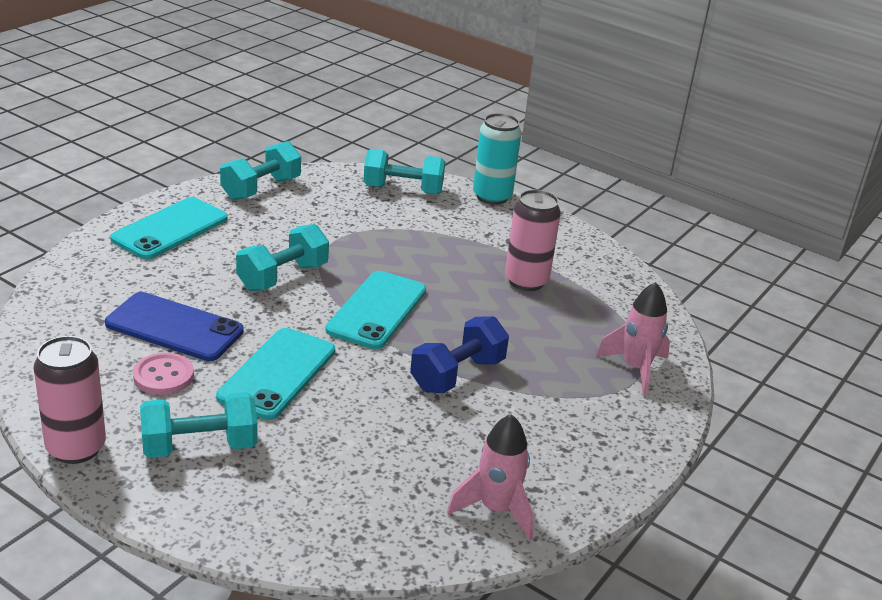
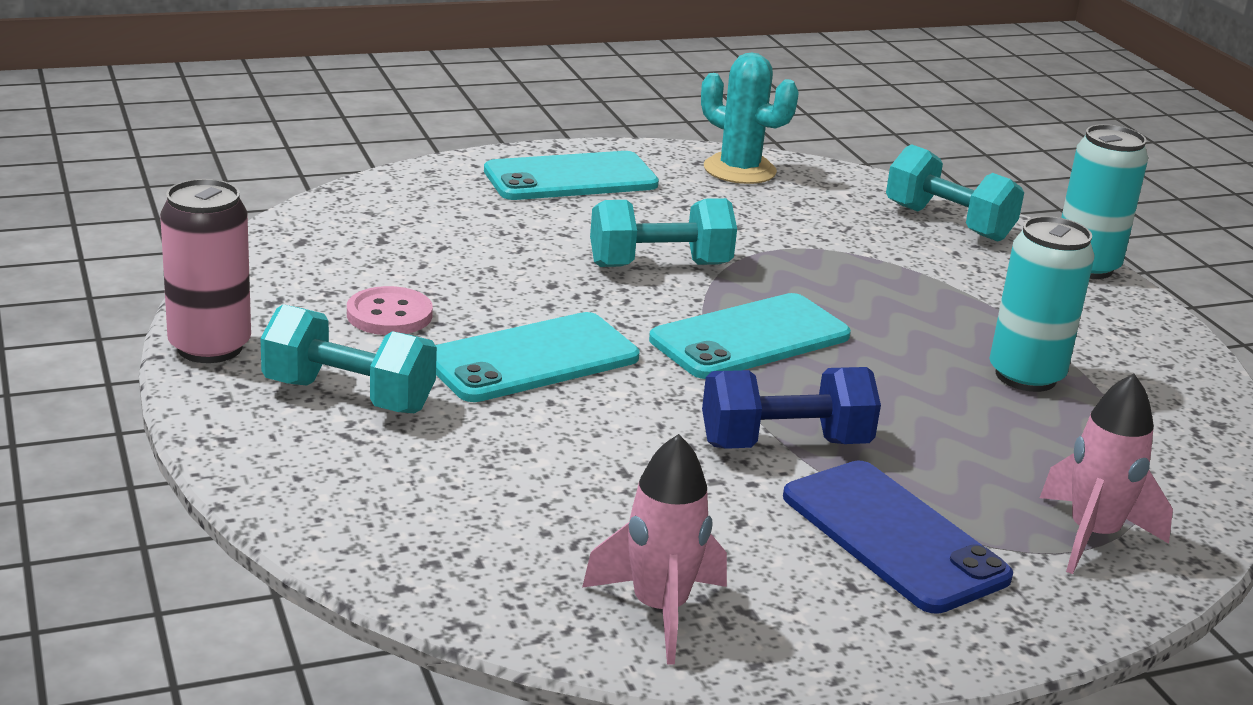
camera: 35 degrees right, 5 degrees down
blue phone [105,292,244,361] -> blue phone moved to [783,460,1013,614]
turquoise dumbbell [220,141,301,200] -> turquoise cactus [701,53,799,184]
pink can [505,190,561,291] -> turquoise can [989,216,1094,392]

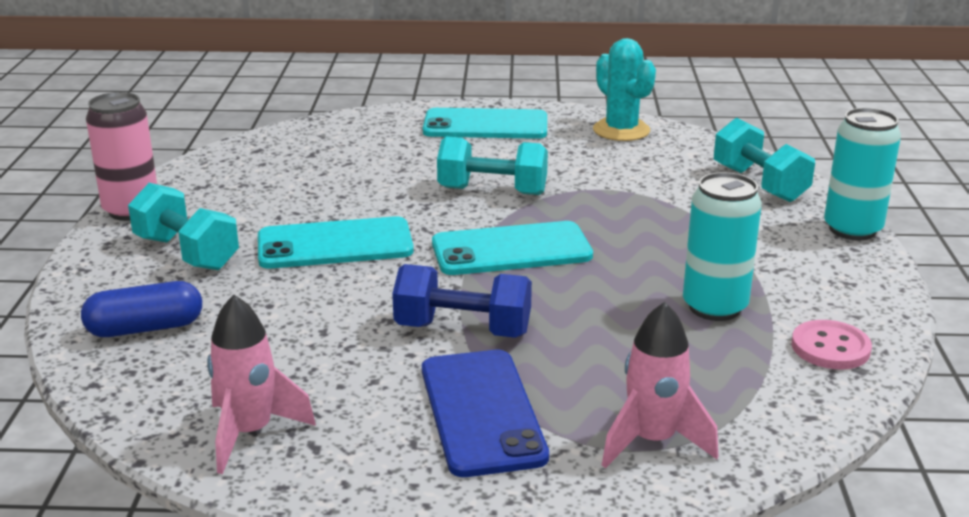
camera: 25 degrees right, 0 degrees up
pink button [347,286,433,335] -> pink button moved to [792,320,872,369]
none -> blue capsule [81,281,202,337]

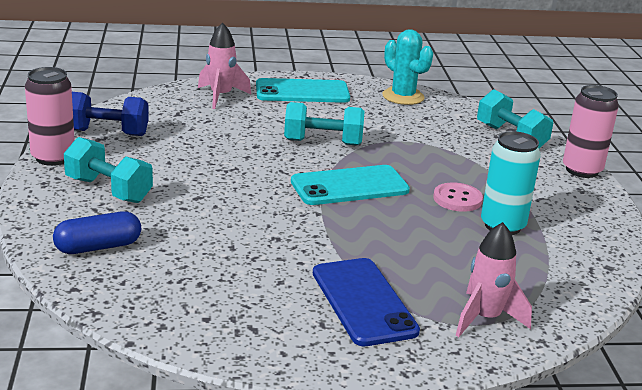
camera: 10 degrees left, 0 degrees up
pink rocket [207,295,316,474] -> pink rocket moved to [198,23,251,109]
turquoise phone [258,216,414,269] -> none
blue dumbbell [392,264,532,338] -> blue dumbbell moved to [72,92,149,136]
pink button [792,320,872,369] -> pink button moved to [433,182,483,212]
turquoise can [824,108,901,240] -> pink can [563,85,619,178]

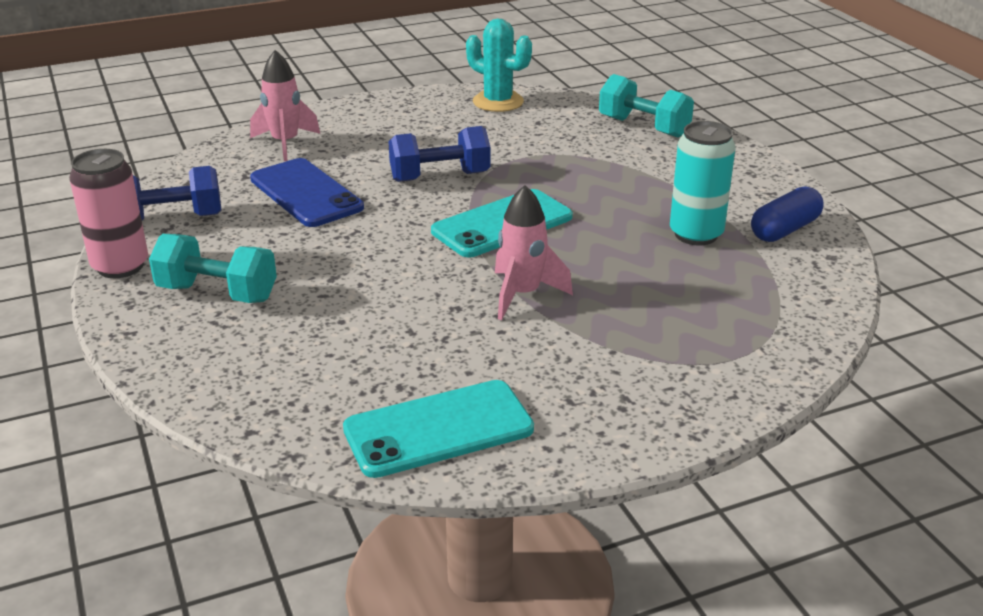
camera: 15 degrees left, 5 degrees up
blue capsule [53,211,141,254] -> blue capsule moved to [751,186,824,242]
turquoise phone [256,78,350,103] -> turquoise phone moved to [343,380,534,478]
turquoise dumbbell [284,102,365,146] -> blue dumbbell [388,126,490,182]
blue phone [313,258,420,346] -> blue phone moved to [250,158,364,227]
pink button [433,182,483,212] -> none
pink rocket [456,222,532,337] -> pink rocket moved to [495,185,573,320]
pink can [563,85,619,178] -> none

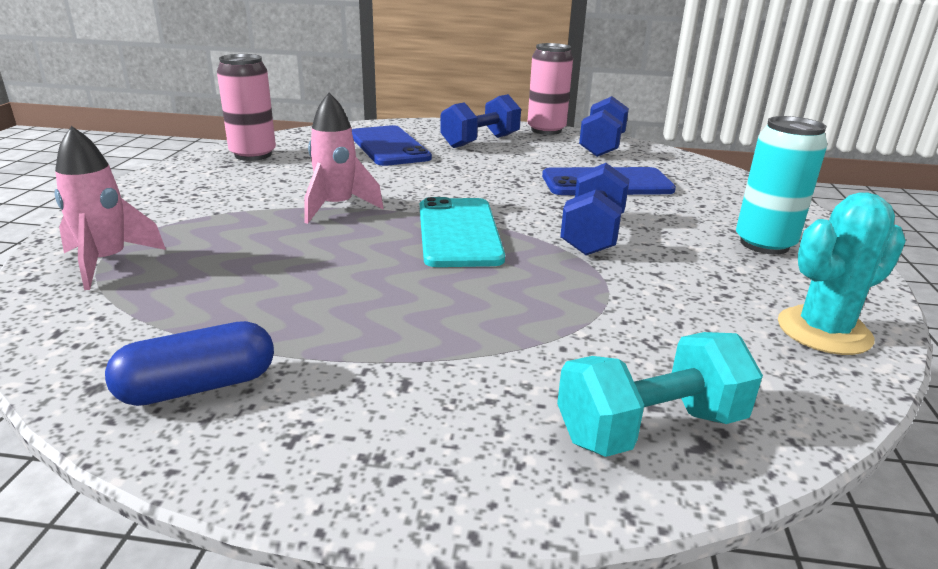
camera: 120 degrees right, 5 degrees down
turquoise dumbbell [149,234,277,303] -> blue dumbbell [440,94,521,148]
pink rocket [250,50,320,161] -> pink rocket moved to [54,126,166,290]
turquoise phone [343,380,534,478] -> pink can [217,54,276,161]
turquoise can [670,121,736,245] -> turquoise can moved to [736,116,828,255]
blue capsule [751,186,824,242] -> blue capsule turned 75 degrees clockwise [105,321,274,406]
none -> blue phone [352,125,432,166]

